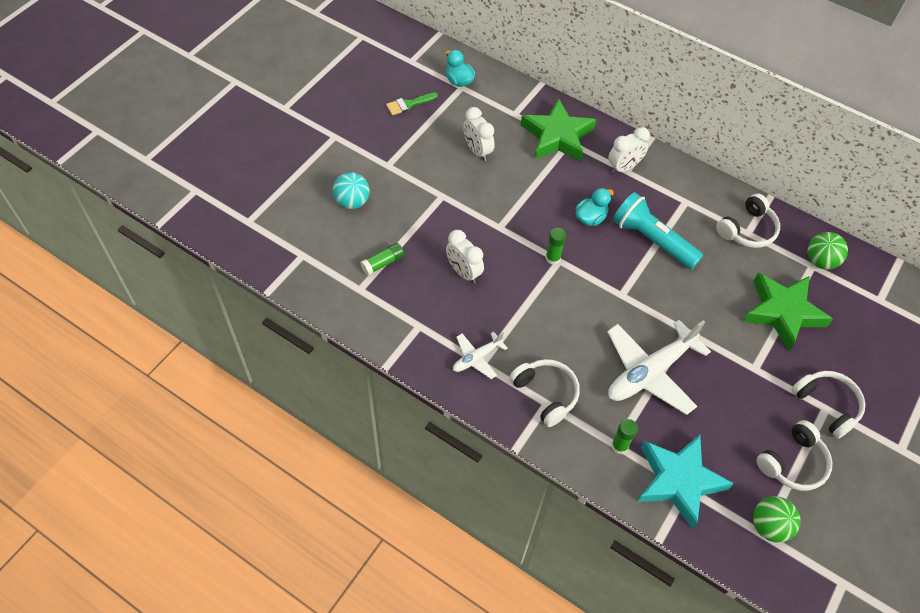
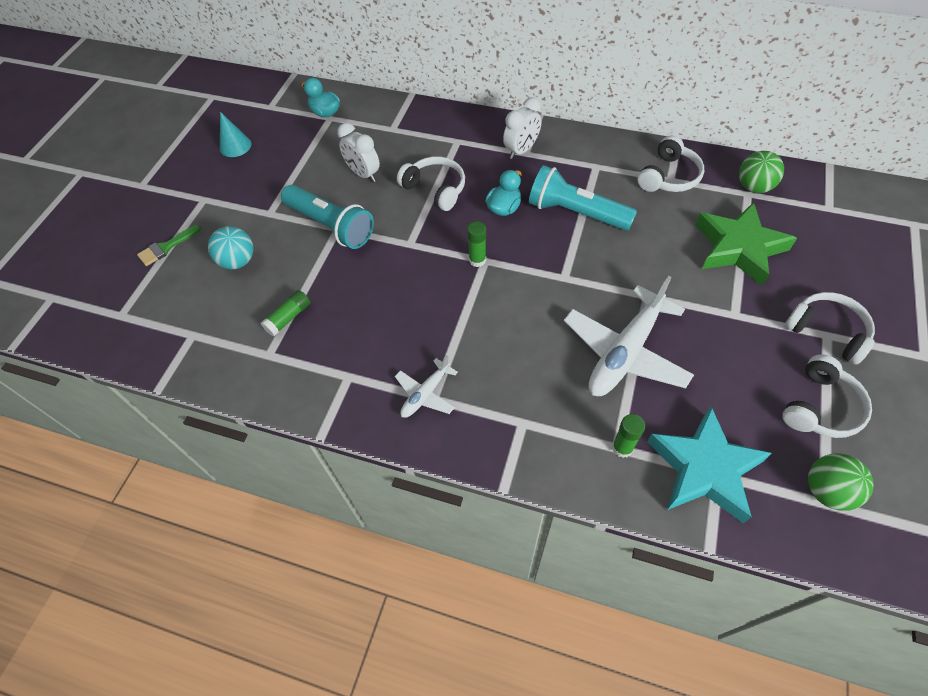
camera: 10 degrees left, 0 degrees up
green brush [386,92,438,115] -> green brush moved to [137,225,201,266]
white clock [446,230,484,284] -> none
white headphones [509,359,580,427] -> white headphones moved to [397,156,465,211]
green star [520,98,596,162] -> none
none -> turquoise cone [220,112,251,157]
none -> turquoise flashlight [281,185,374,249]

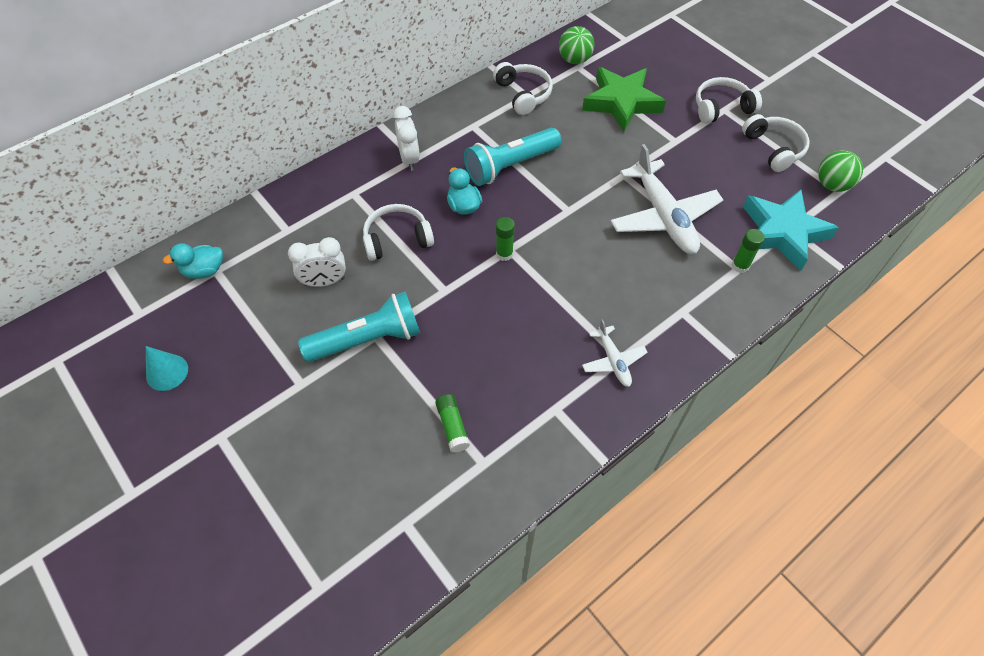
camera: 60 degrees left, 0 degrees up
green brush [137,225,201,266] -> none
turquoise ball [208,226,254,269] -> none

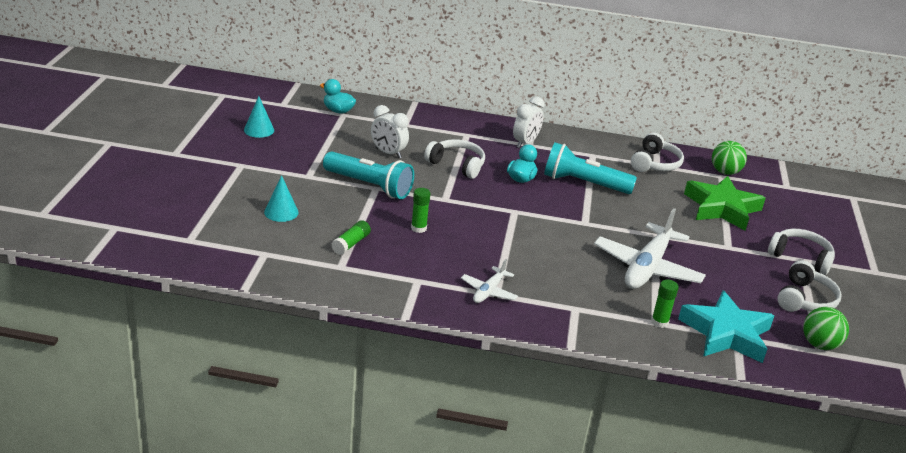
camera: 45 degrees right, 25 degrees down
green glue stick [496,217,515,261] -> green glue stick moved to [411,188,430,233]
none -> turquoise cone [264,175,299,222]

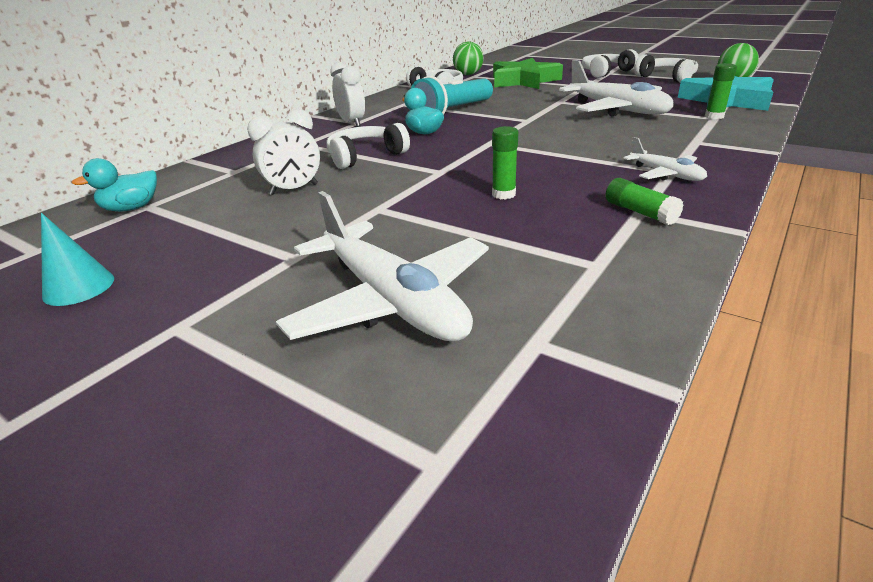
camera: 60 degrees left, 0 degrees up
turquoise cone [264,175,299,222] -> white plane [276,191,489,342]
turquoise flashlight [323,151,414,199] -> none
green glue stick [331,220,371,255] -> green glue stick moved to [605,178,684,225]

